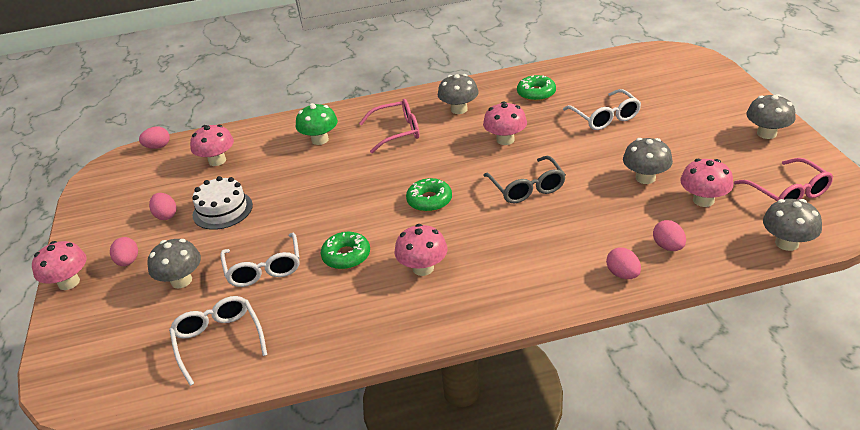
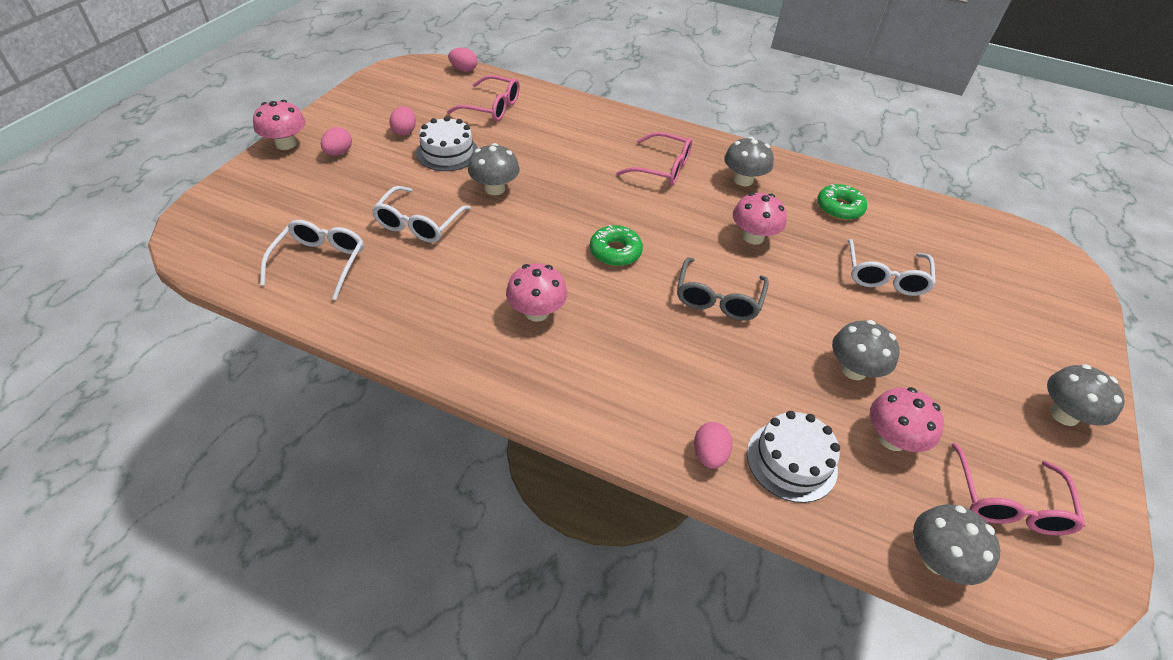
camera: 30 degrees right, 10 degrees up
grey mushroom [147,239,201,289] -> grey mushroom moved to [468,143,520,195]
pink mushroom [190,125,234,166] -> pink glasses [447,75,520,121]
green mushroom [296,103,338,145] -> none
green donut [321,232,370,269] -> none
pink egg [653,220,686,251] -> white cake [747,411,840,503]

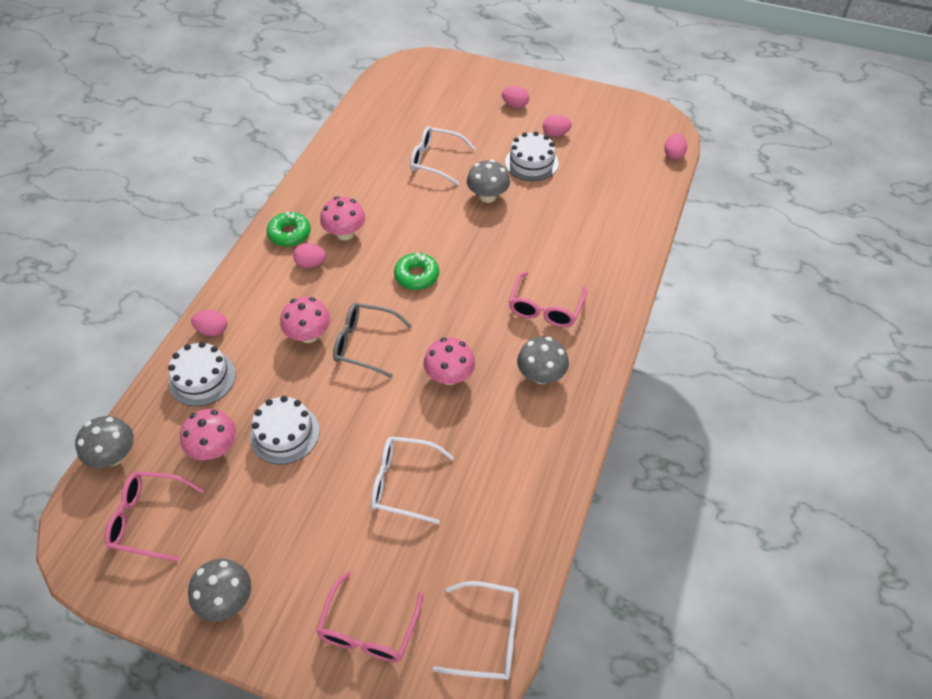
camera: 90 degrees right, 5 degrees up
pink mushroom [253,100,306,150] -> pink mushroom moved to [280,297,330,343]
white glasses [260,220,364,300] -> white glasses moved to [433,581,519,680]
pink glasses [447,75,520,121] -> pink glasses moved to [316,571,423,662]
green donut [817,184,867,220] -> green donut moved to [267,212,311,247]
grey mushroom [832,320,900,380] -> white cake [250,396,320,465]
none -> pink egg [293,243,326,268]

